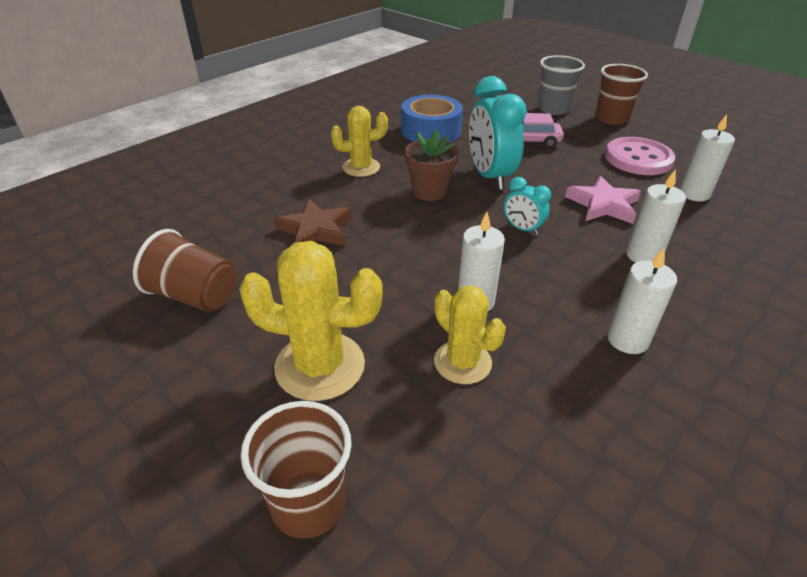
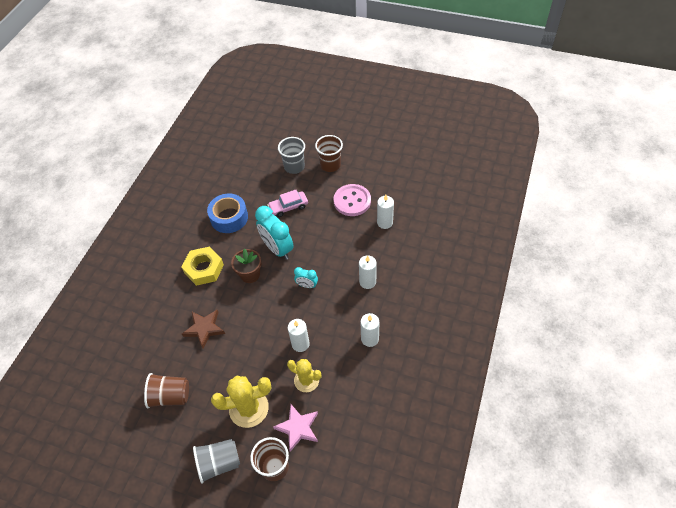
camera: 20 degrees left, 15 degrees up
yellow cactus [331,106,388,177] -> yellow nut [182,247,224,286]
pink star [565,176,641,224] -> pink star moved to [273,404,318,452]
none -> grey cup [193,439,240,484]

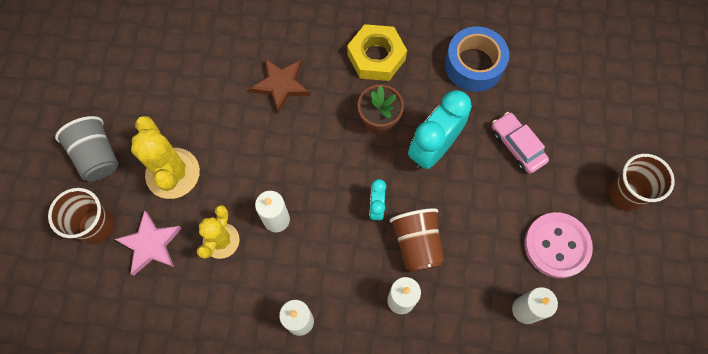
camera: 75 degrees right, 15 degrees up
brown cup [144,373,189,408] -> brown cup moved to [390,208,444,272]
grey cup [278,137,305,174] -> none

